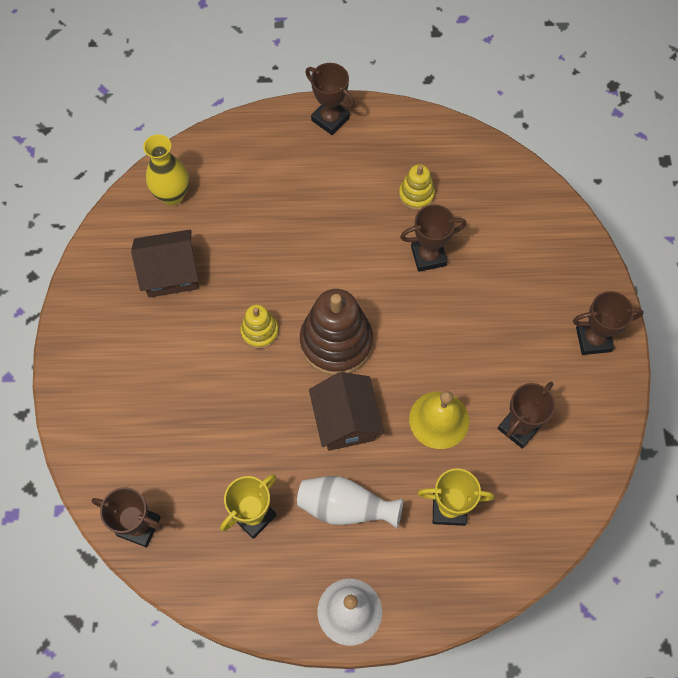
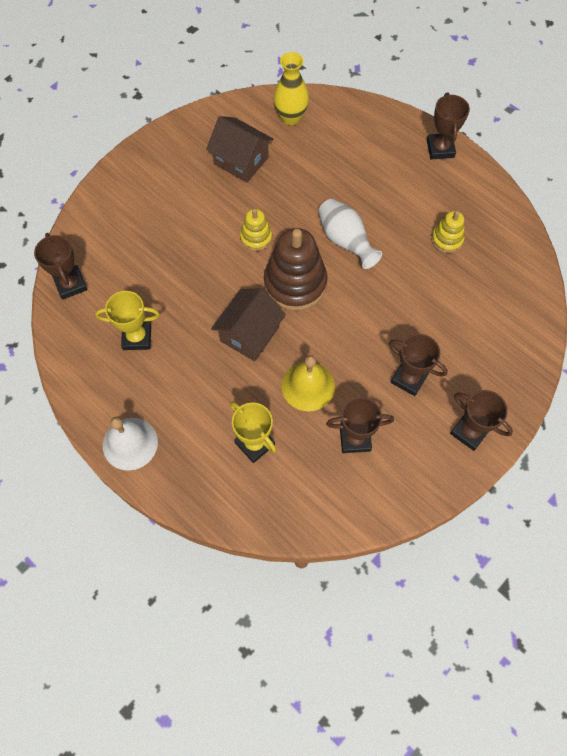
camera: 45 degrees right, 0 degrees up
white vase [297,476,403,529] -> white vase moved to [318,199,382,269]
brown trophy [400,204,467,272] -> brown trophy moved to [389,334,448,396]

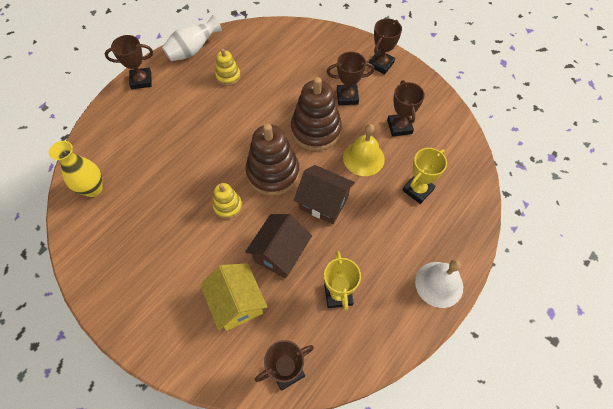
camera: 95 degrees left, 5 degrees down
brown house [206,116,273,183] -> brown house moved to [245,214,312,279]
white vase [318,199,382,269] -> white vase moved to [162,15,222,61]
brown trophy [389,334,448,396] -> brown trophy turned 60 degrees clockwise [327,52,374,105]
none -> yellow house [200,263,267,331]
none -> brown stacking toy [291,77,342,151]

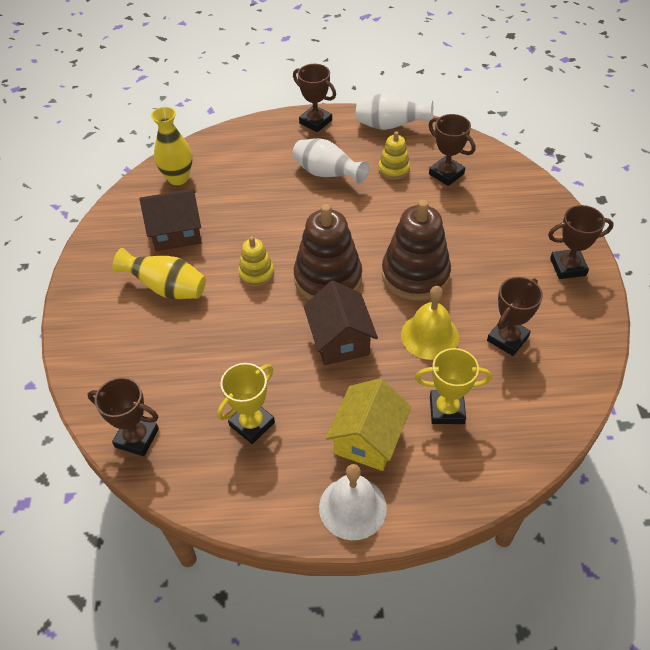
camera: 50 degrees right, 10 degrees down
yellow house [200,263,267,331] -> yellow house moved to [326,378,411,471]
brown house [245,214,312,279] -> brown house moved to [139,189,202,251]
brown trophy [327,52,374,105] -> brown trophy moved to [429,114,475,186]
none -> yellow vase [112,248,206,299]
none -> white vase [292,138,369,184]

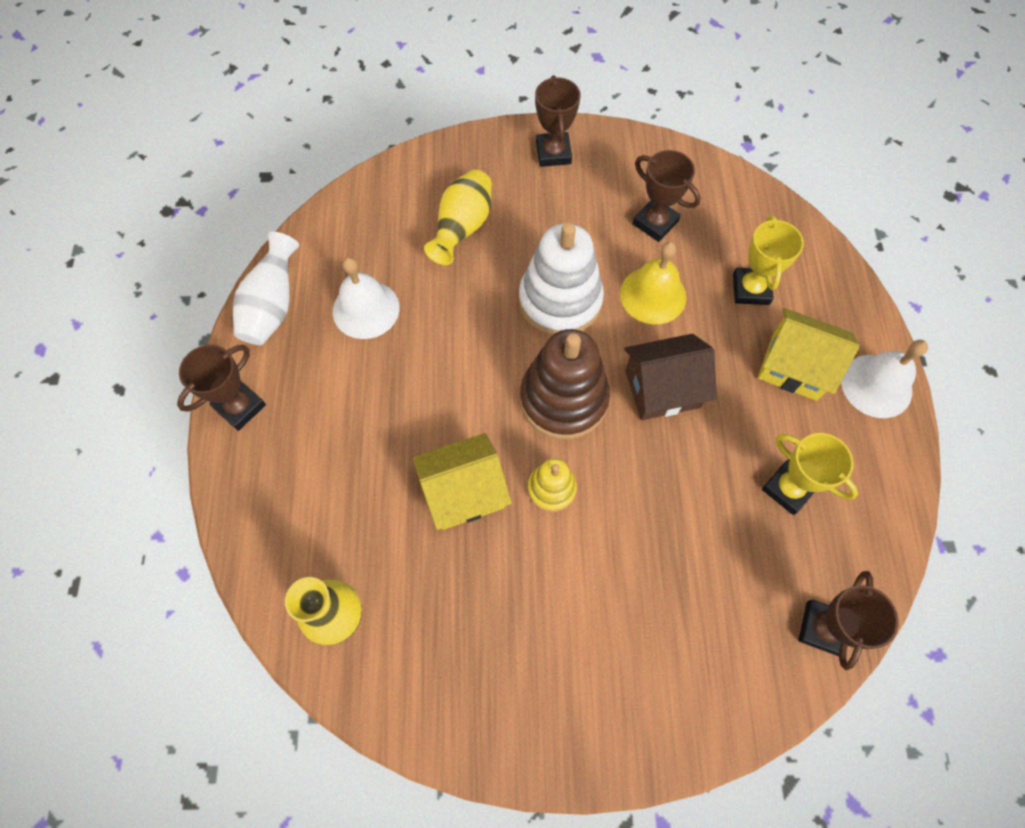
camera: 90 degrees left, 15 degrees up
yellow vase [112,248,206,299] -> yellow vase moved to [424,170,492,265]
brown house [139,189,202,251] -> none
white vase [292,138,369,184] -> none
yellow stacking toy [378,131,410,180] -> white bell [333,257,399,339]
brown stacking toy [382,200,451,300] -> white stacking toy [519,222,604,336]
brown trophy [429,114,475,186] -> none
none -> yellow house [413,433,512,530]

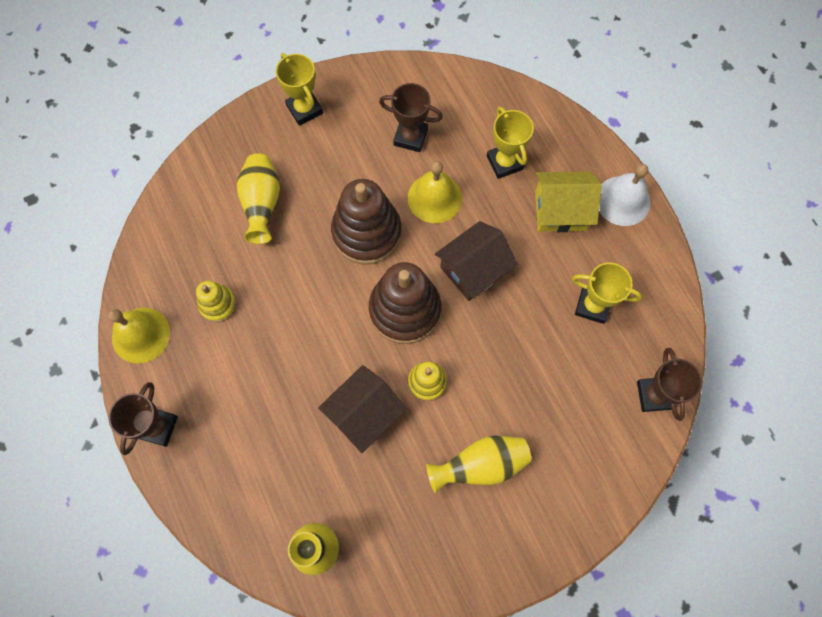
camera: 25 degrees left, 5 degrees up
white vase [233,232,299,345] -> yellow bell [108,308,170,363]
white bell [333,257,399,339] -> yellow stacking toy [196,281,237,322]
yellow house [413,433,512,530] -> brown house [318,365,407,453]
white stacking toy [519,222,604,336] -> brown stacking toy [331,179,402,265]
brown trophy [535,75,581,167] -> yellow trophy [276,53,323,126]
none -> yellow vase [426,436,531,493]

